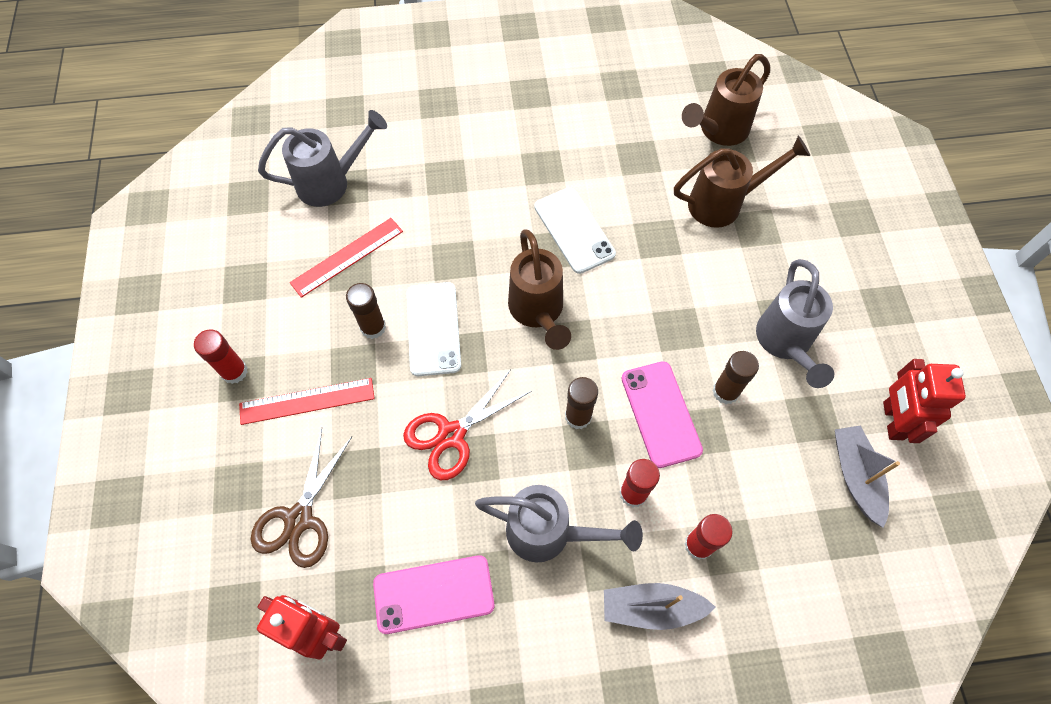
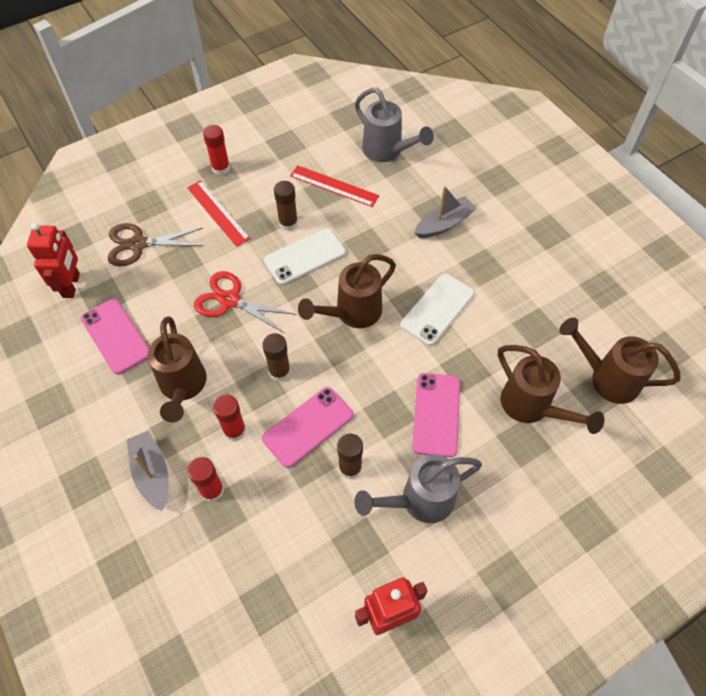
camera: 65 degrees right, 5 degrees down
grey watering can [475,485,643,563] -> brown watering can [147,316,207,423]
grey boat [835,425,900,528] -> grey boat moved to [415,186,476,238]
none -> pink phone [412,373,460,458]

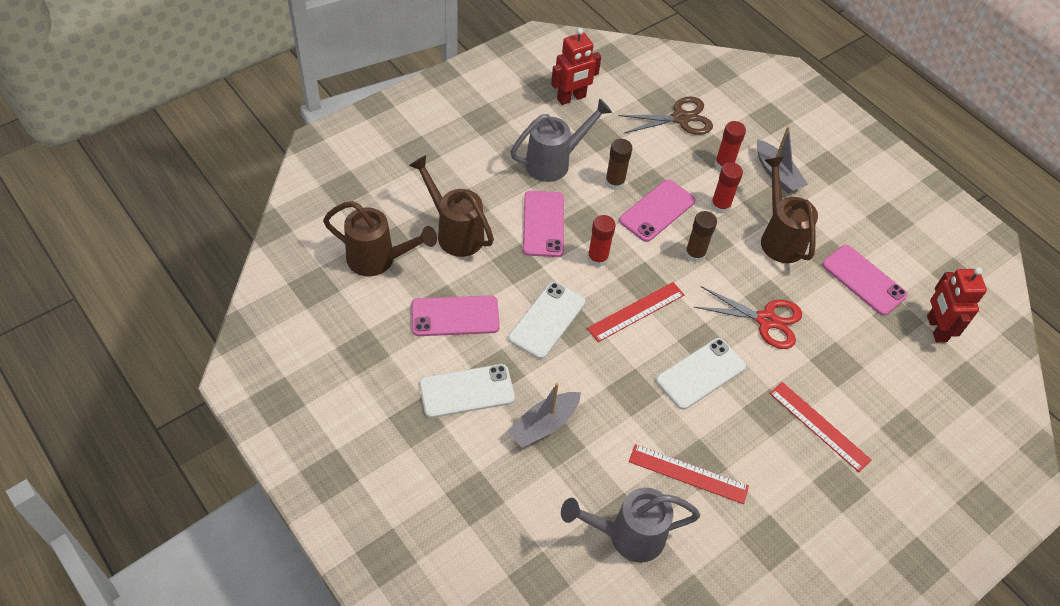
camera: 170 degrees right, 5 degrees down
brown scissors [108,223,203,266] -> brown scissors moved to [618,96,713,135]
red glue stick [203,125,230,175] -> red glue stick moved to [587,215,616,267]
brown glue stick [274,181,298,231] -> none
brown watering can [298,254,396,328] -> red ruler [587,282,684,342]
grey watering can [355,88,434,162] -> grey watering can turned 45 degrees counterclockwise [561,488,700,562]
none -> pink phone [411,296,500,336]
none -> white phone [419,364,515,418]

